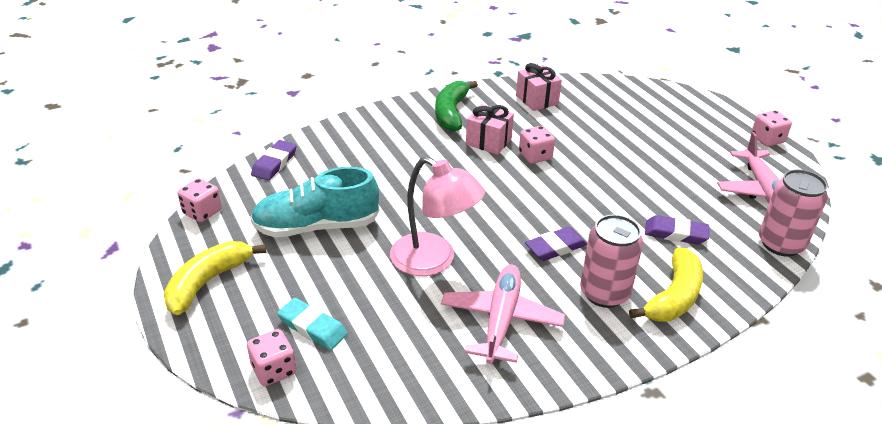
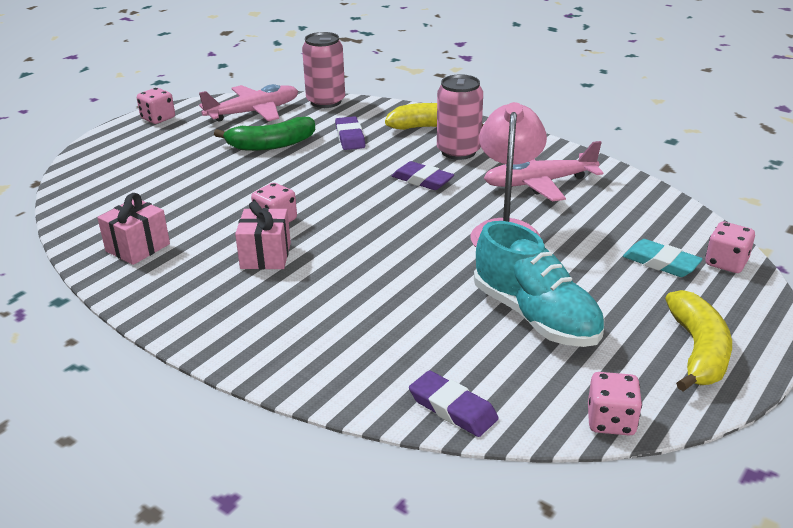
camera: 115 degrees left, 5 degrees down
yellow banana [164,241,266,315] -> yellow banana turned 90 degrees counterclockwise [665,290,732,391]
purple eraser [251,140,297,180] -> purple eraser turned 45 degrees clockwise [409,370,499,437]
turquoise eraser [277,298,348,350] -> turquoise eraser turned 60 degrees counterclockwise [623,239,703,277]
green banana [435,81,478,132] -> green banana moved to [214,117,315,151]

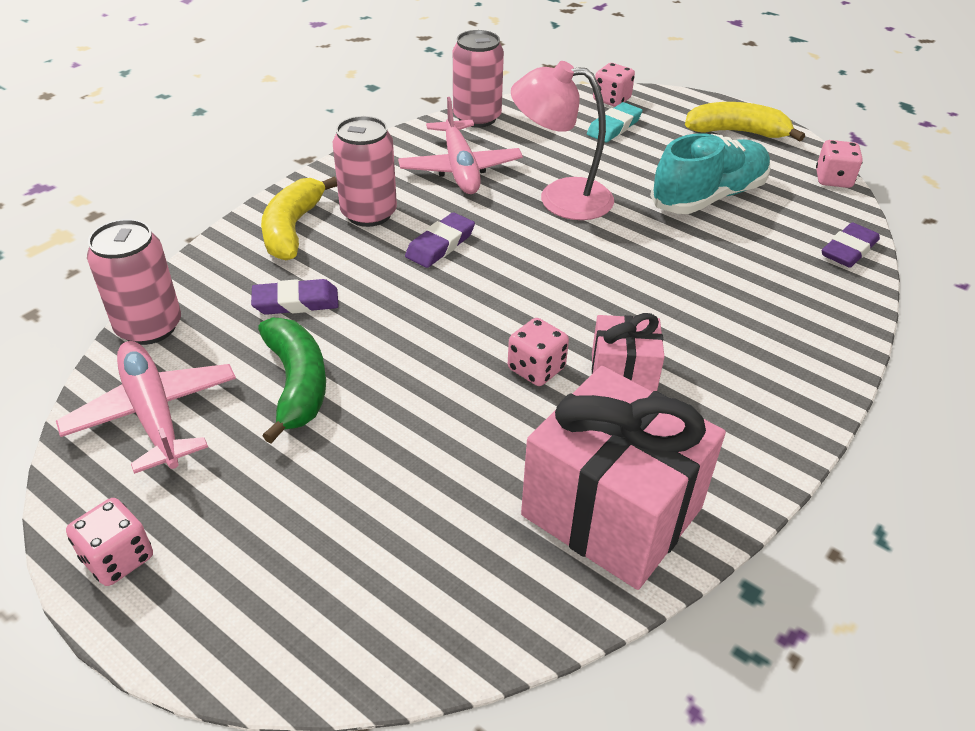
camera: 90 degrees left, 10 degrees up
pink gift [97,193,170,265] -> pink gift [521,366,726,590], size x1.91
none -> pink can [453,30,504,128]

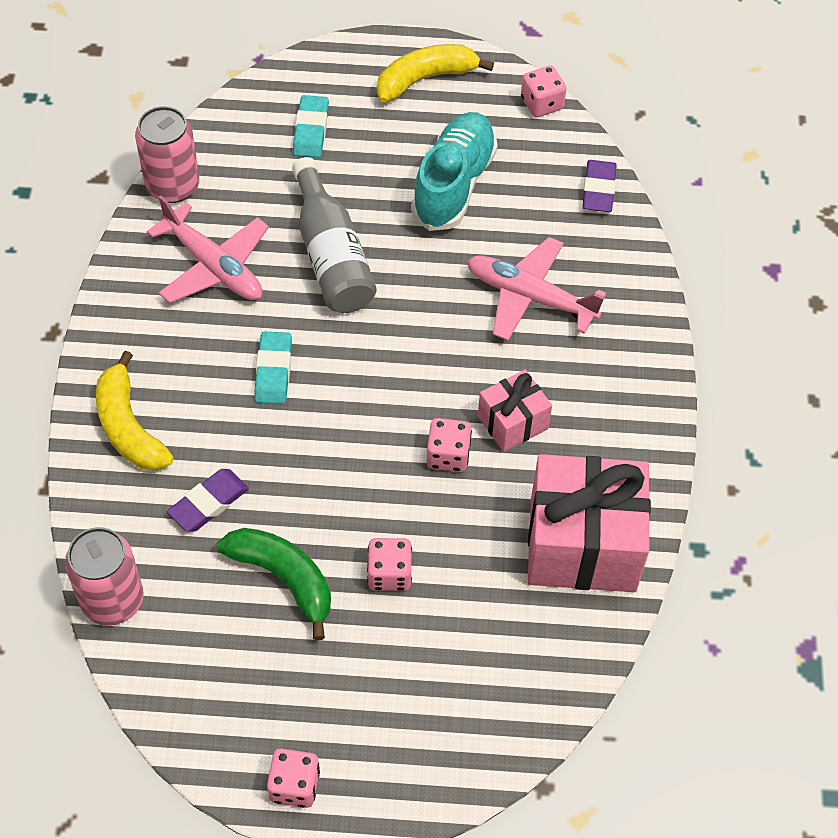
camera: 35 degrees left, 15 degrees up
pink plane [56,341,236,474] -> pink plane moved to [467,237,606,341]
pink can [333,116,397,227] -> none
purple eraser [405,212,475,268] -> turquoise eraser [255,332,292,404]
pink lamp [511,61,614,220] -> grey bottle [292,157,376,313]
pink dice [593,63,635,107] -> pink dice moved to [367,538,412,591]

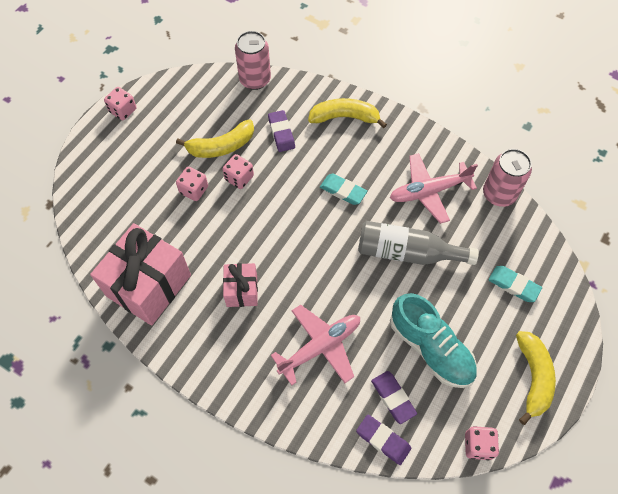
camera: 120 degrees right, 5 degrees up
green banana [217,528,331,640] -> yellow banana [176,120,254,158]
pink dice [427,418,472,472] -> pink dice moved to [222,154,254,189]
none -> purple eraser [371,371,417,424]

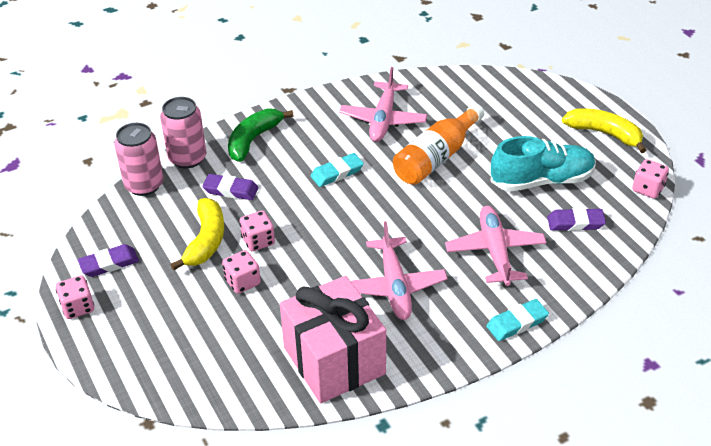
camera: 60 degrees left, 20 degrees down
pink gift [223,263,258,307] -> pink plane [351,221,448,320]
yellow banana [308,98,387,128] -> green banana [228,108,294,162]
purple eraser [356,414,411,465] -> purple eraser moved to [78,244,139,277]
grey bottle [358,221,479,265] -> orange bottle [393,104,484,185]
pink can [483,149,532,207] -> pink can moved to [160,97,206,169]
turquoise eraser [488,266,542,302] -> turquoise eraser moved to [486,299,549,341]

